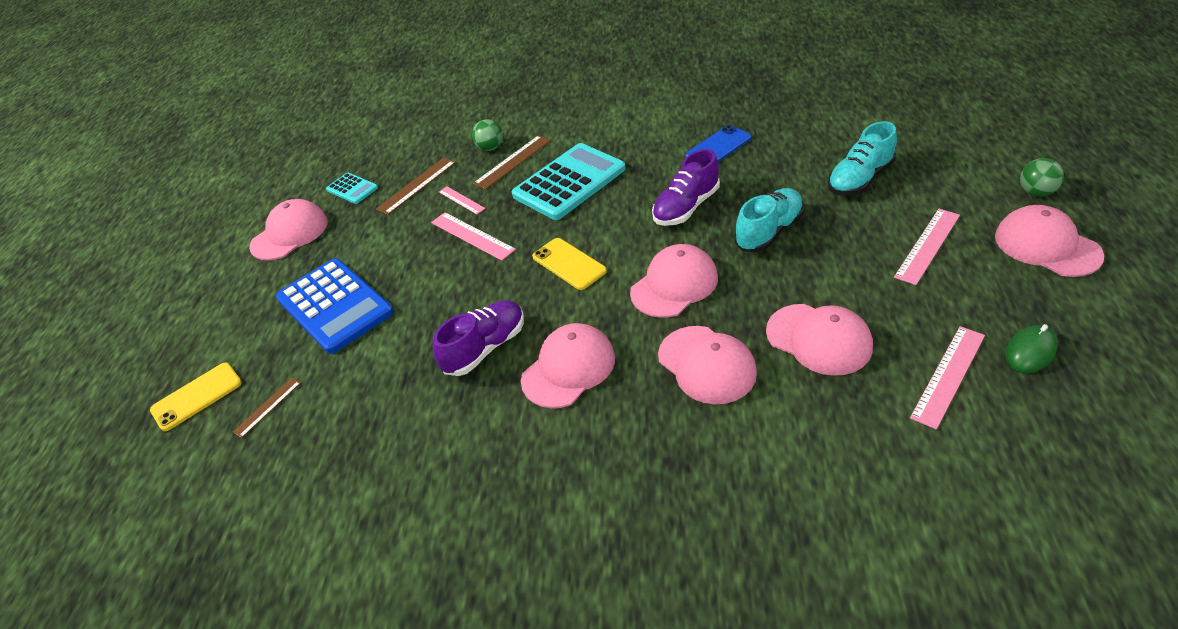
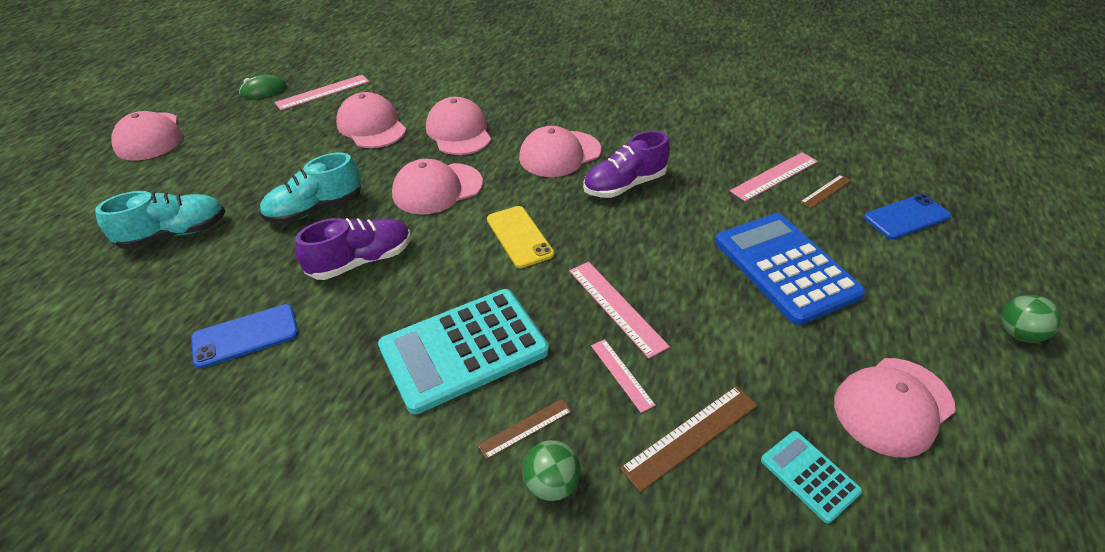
camera: 170 degrees left, 0 degrees up
yellow phone [150,362,242,431] -> blue phone [864,194,951,239]
brown ruler [473,135,551,190] -> brown ruler [478,399,572,460], size x0.62
pink ruler [894,209,960,285] -> pink ruler moved to [730,152,818,202]
green ball [1020,158,1064,197] -> green ball moved to [1001,295,1061,343]

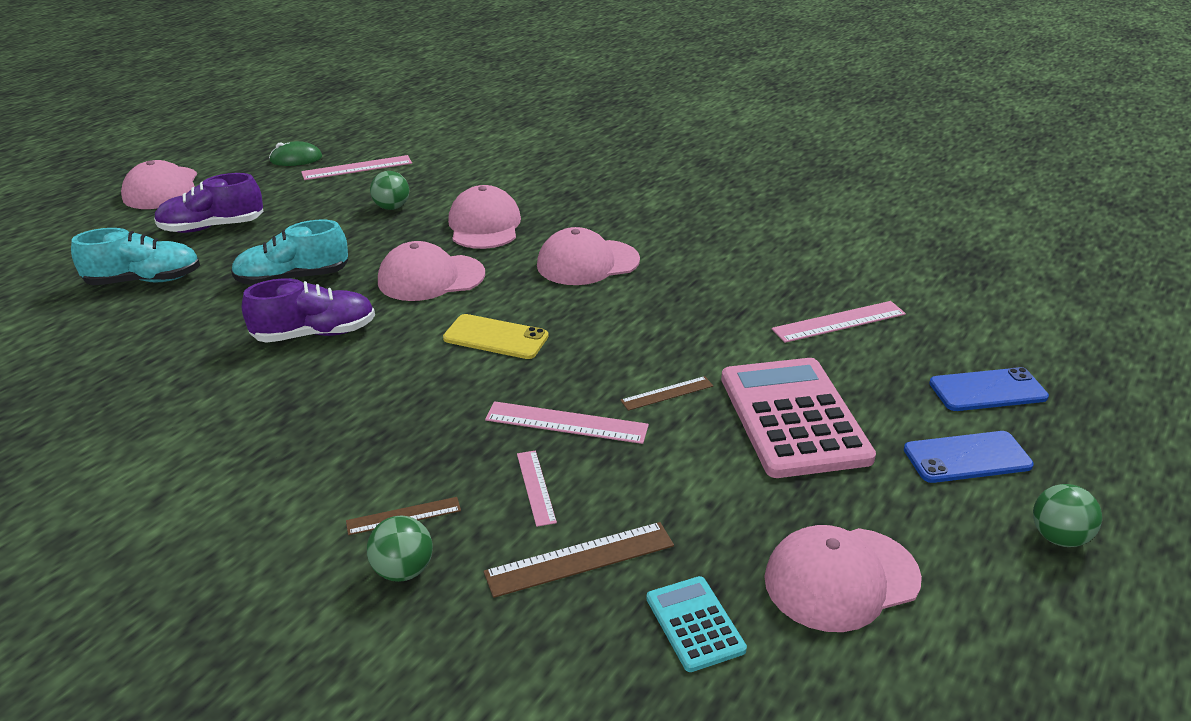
camera: 15 degrees right, 10 degrees down
blue phone [191,304,298,368] -> blue phone moved to [904,431,1034,483]
pink cap [336,92,406,148] -> green ball [370,171,409,210]
turquoise calculator [378,289,549,414] -> none
yellow phone [487,206,554,268] -> yellow phone turned 60 degrees counterclockwise [443,314,548,359]
pink ruler [569,262,670,358] -> pink ruler turned 60 degrees counterclockwise [485,401,649,444]
purple shoe [583,131,670,198] -> purple shoe moved to [154,173,263,233]
blue calculator [715,213,866,325] -> pink calculator [721,358,876,478]
brown ruler [800,175,852,208] -> brown ruler moved to [620,376,713,411]

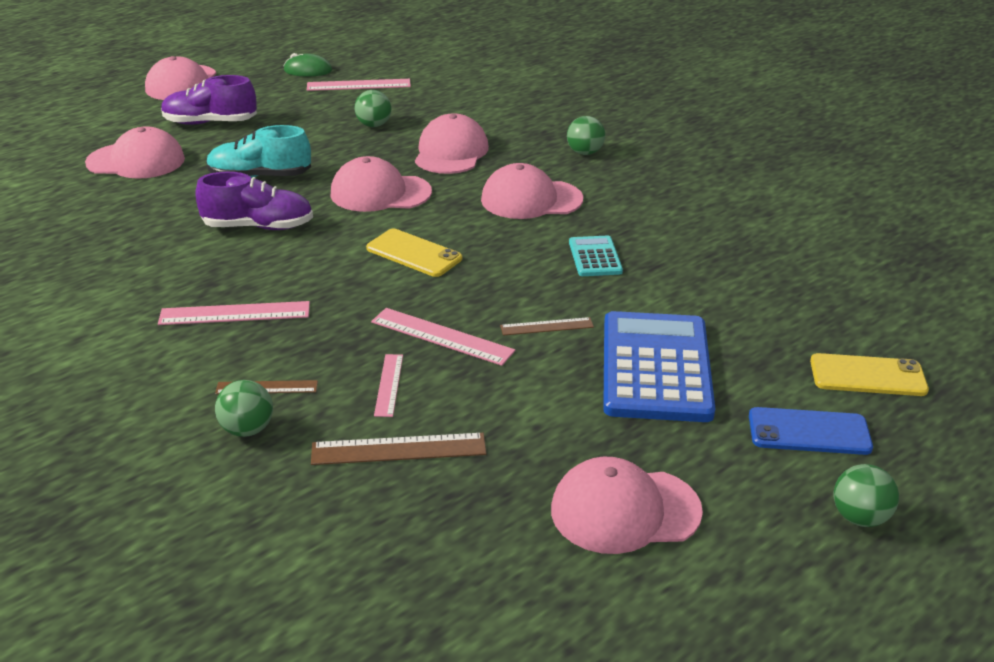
camera: 15 degrees right, 0 degrees up
turquoise shoe [71,228,200,285] -> pink cap [85,126,185,179]
turquoise calculator [646,576,747,672] -> turquoise calculator moved to [569,235,623,276]
pink calculator [721,358,876,478] -> blue calculator [603,311,715,422]
pink ruler [772,301,906,343] -> pink ruler moved to [158,301,310,325]
blue phone [929,367,1049,411] -> yellow phone [810,353,929,396]
none -> green ball [567,116,605,155]

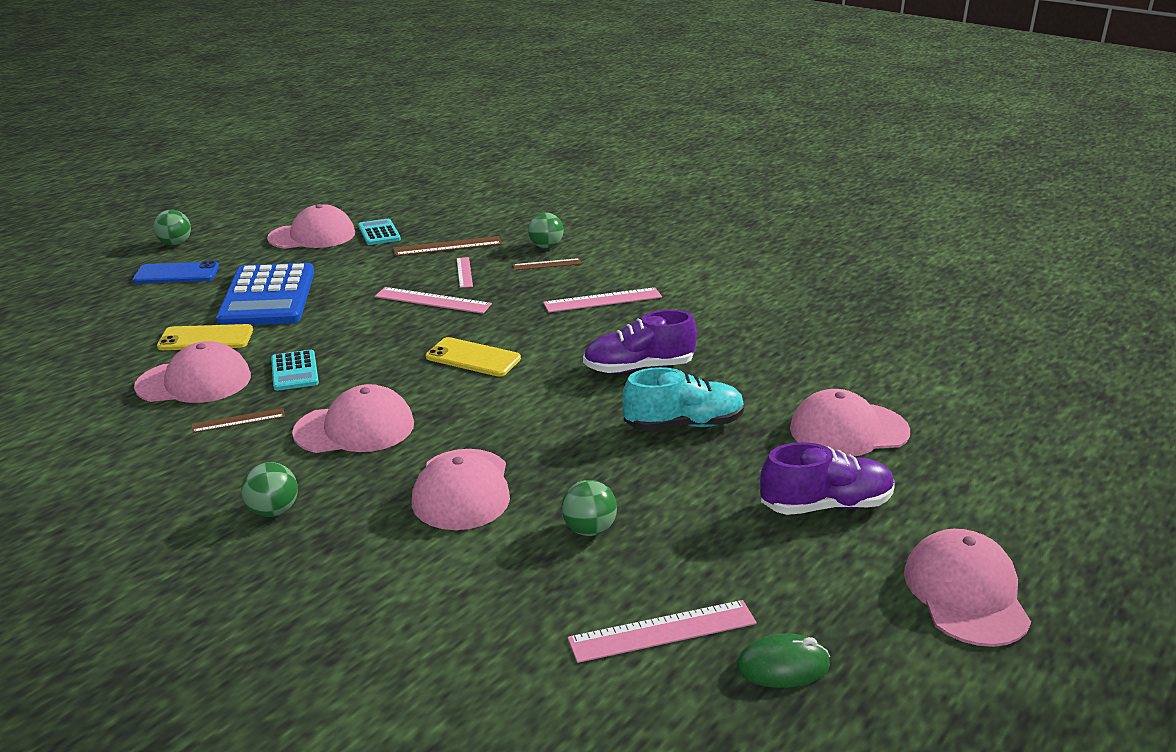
camera: 170 degrees right, 5 degrees down
pink cap [331,156,432,212] -> pink cap moved to [134,341,251,403]
brown ruler [500,317,594,336] -> brown ruler moved to [192,408,285,433]
yellow phone [810,353,929,396] -> yellow phone moved to [157,324,253,350]
none -> turquoise calculator [358,219,401,245]

